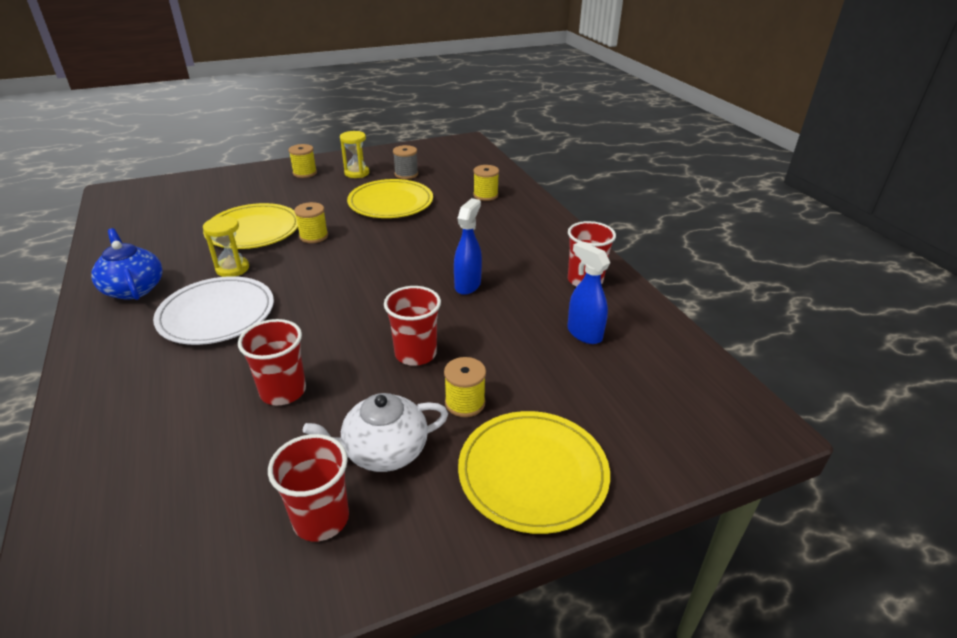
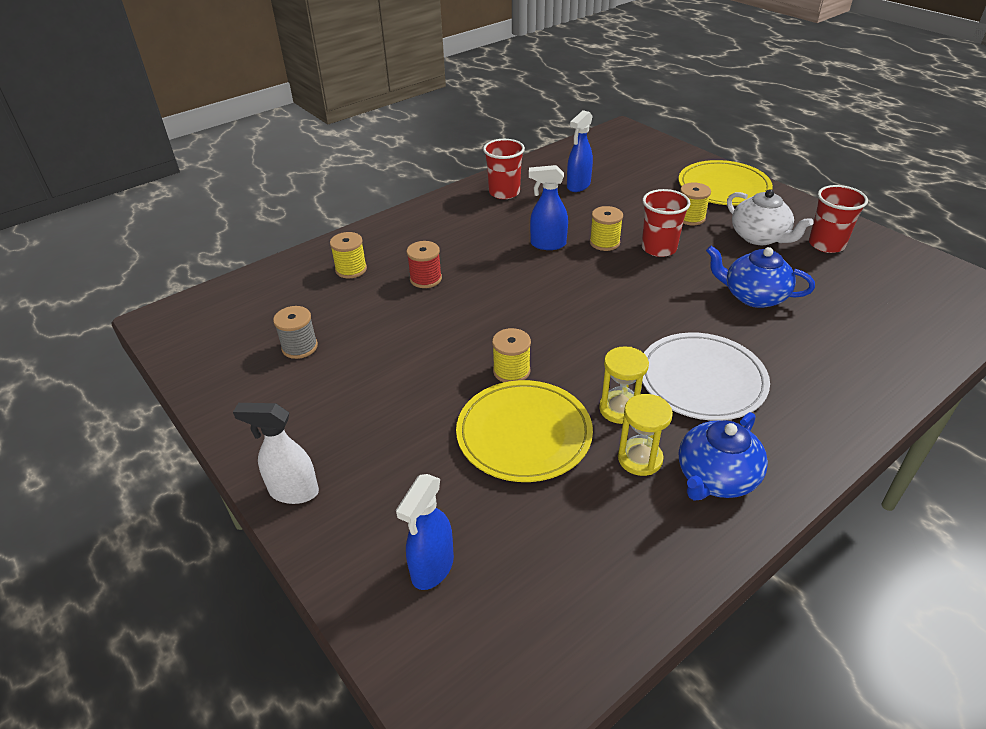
camera: 105 degrees left, 5 degrees up
red cup [238,319,306,405] -> blue teapot [706,246,815,308]
yellow spool [288,144,317,178] -> yellow spool moved to [590,206,623,251]
yellow hourglass [340,131,369,178] -> yellow hourglass moved to [618,394,673,476]
yellow plate [347,179,433,218] -> none
none -> white spray bottle [233,403,319,504]
none -> blue spray bottle [396,474,454,590]
none -> red spool [407,241,442,288]

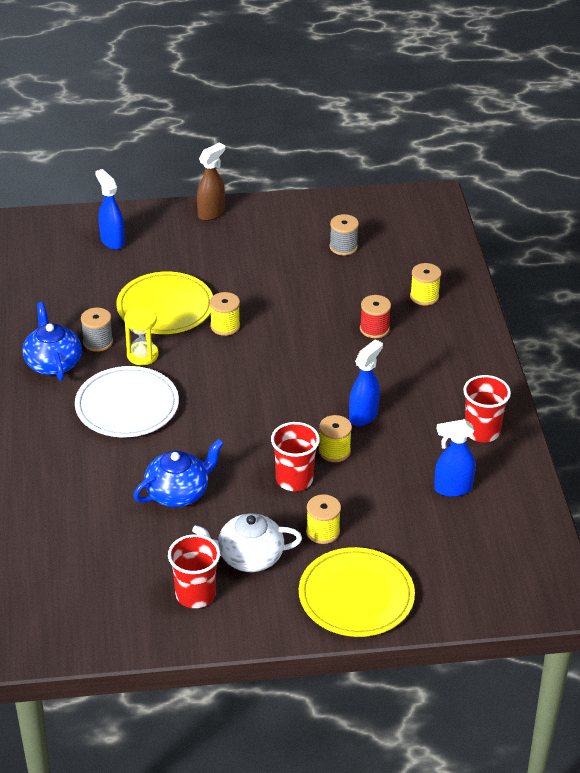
camera: 120 degrees right, 0 degrees up
white spray bottle [233,403,319,504] -> brown spray bottle [197,142,225,221]
blue spray bottle [567,110,593,192] -> blue spray bottle turned 75 degrees counterclockwise [434,419,475,497]
yellow hourglass [618,394,673,476] -> grey spool [81,308,113,352]

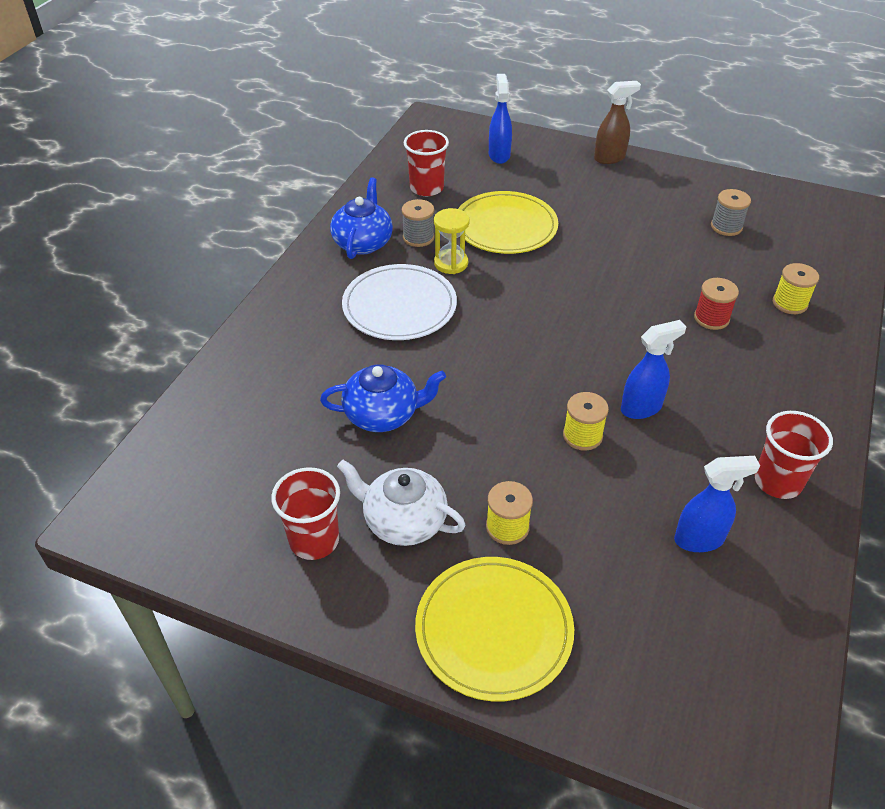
camera: 30 degrees right, 5 degrees up
yellow spool [210,292,240,336] -> none
red cup [271,422,320,491] -> red cup moved to [404,130,449,196]
blue spray bottle [434,419,475,497] -> blue spray bottle turned 150 degrees clockwise [674,456,760,552]

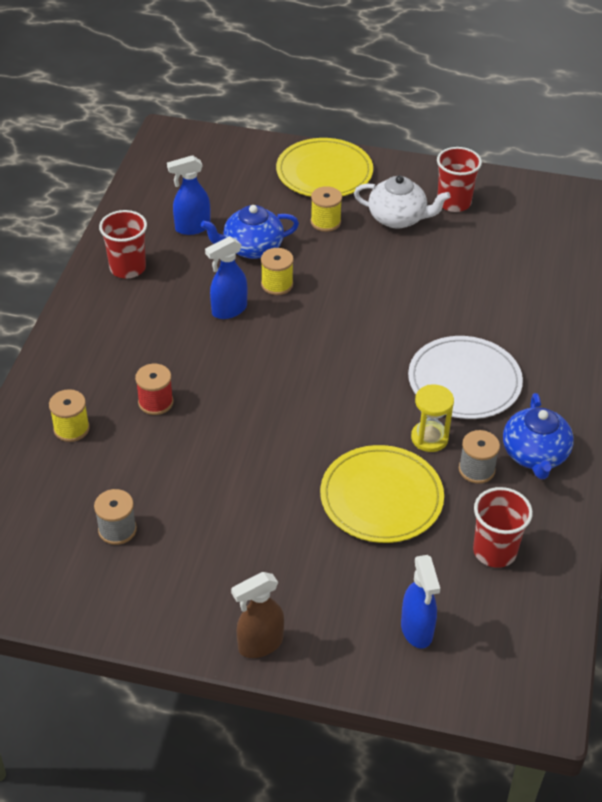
camera: 170 degrees right, 0 degrees up
blue teapot [320,364,446,432] -> blue teapot moved to [201,205,299,259]

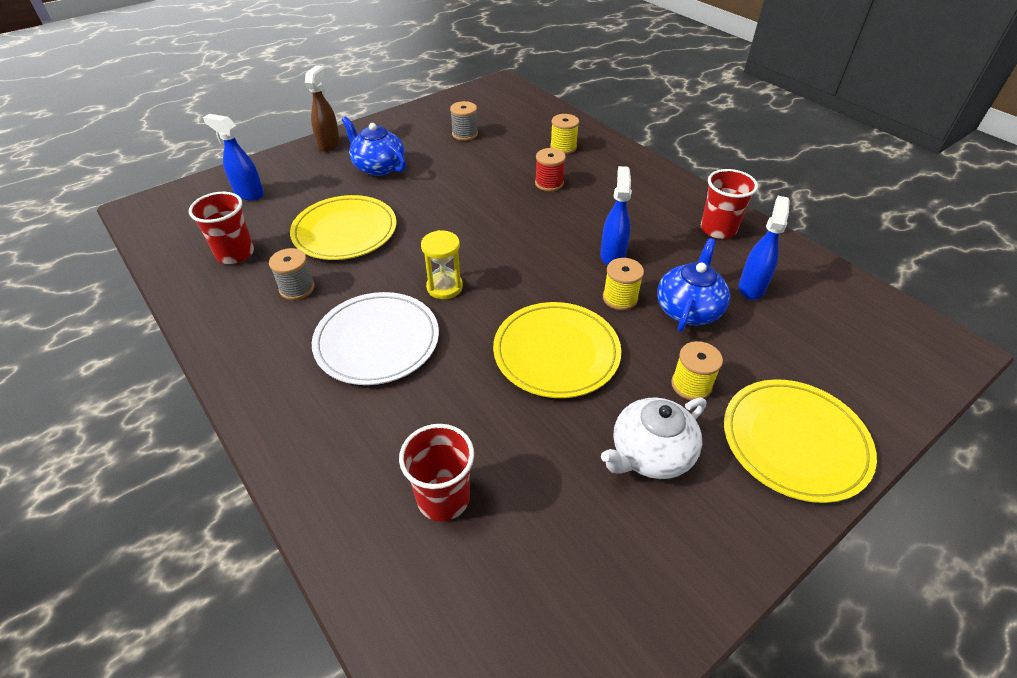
camera: 130 degrees right, 0 degrees up
yellow hourglass [411,384,454,452] -> yellow hourglass moved to [421,230,463,299]
red cup [437,147,482,212] -> red cup moved to [399,424,474,522]
blue teapot [503,393,574,479] -> blue teapot moved to [342,117,406,176]
none -> yellow plate [493,302,621,398]

